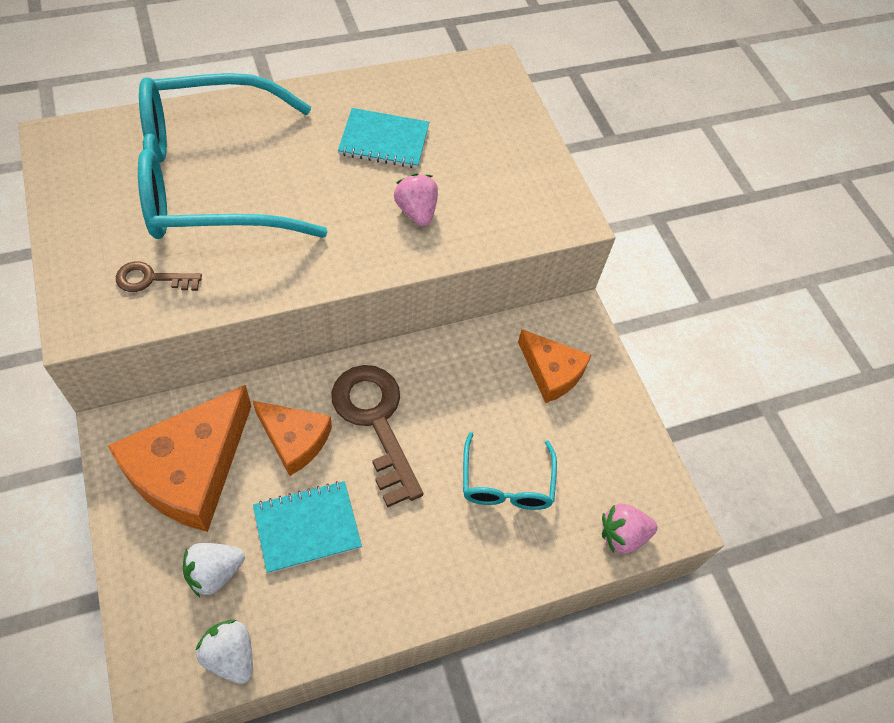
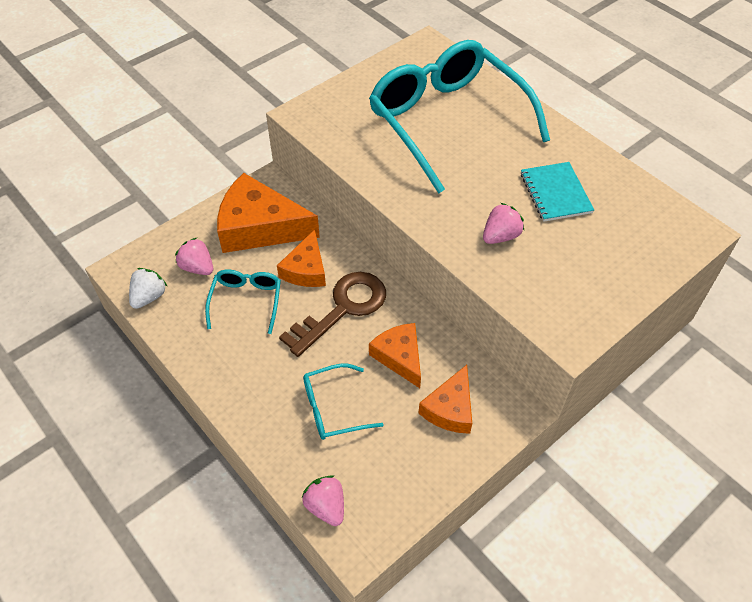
camera: 75 degrees right, 5 degrees down
brown key [116,261,202,292] -> none
white strawberry [183,543,245,597] -> pink strawberry [175,238,213,275]
turquoise notebook [253,481,362,574] -> turquoise glasses [205,269,281,334]
none -> orange cheese [369,323,421,388]

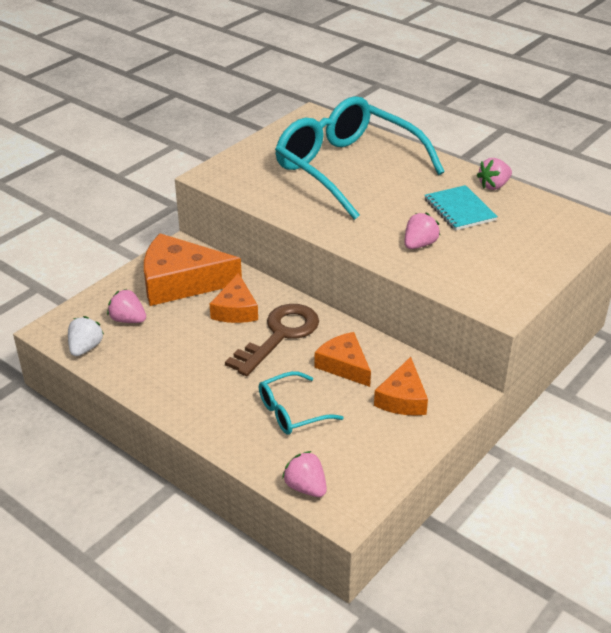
camera: 10 degrees left, 15 degrees down
turquoise glasses [205,269,281,334] -> none
none -> pink strawberry [477,158,512,190]

